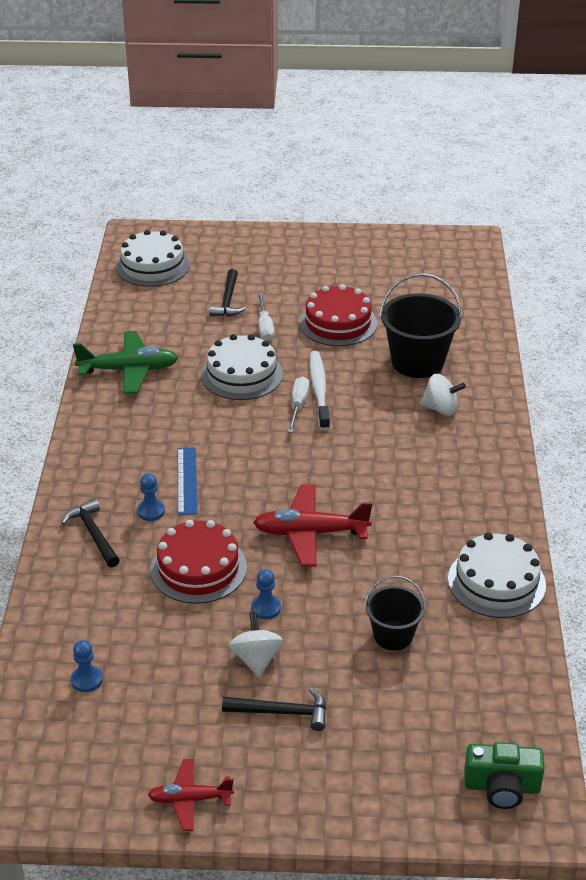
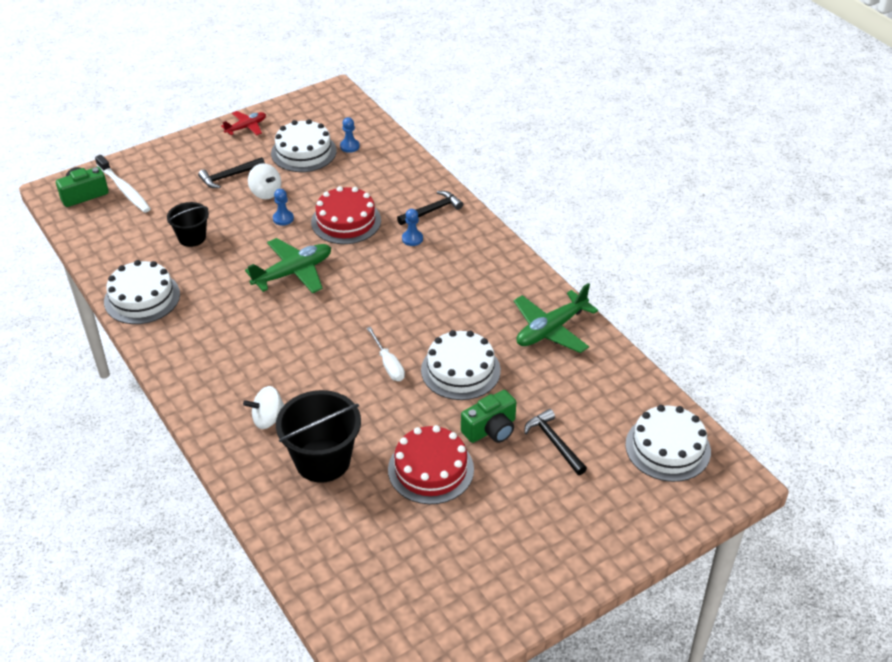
camera: 145 degrees right, 5 degrees up
black hammer [61,499,120,567] -> black hammer turned 60 degrees counterclockwise [397,191,463,225]
blue ruler [178,447,197,515] -> none
red plane [253,484,372,567] -> green plane [245,238,331,293]
white screwdriver [258,293,274,341] -> green camera [461,390,516,443]
white toothbrush [309,351,330,430] -> white toothbrush moved to [95,155,151,213]
none -> white cake [271,119,337,172]

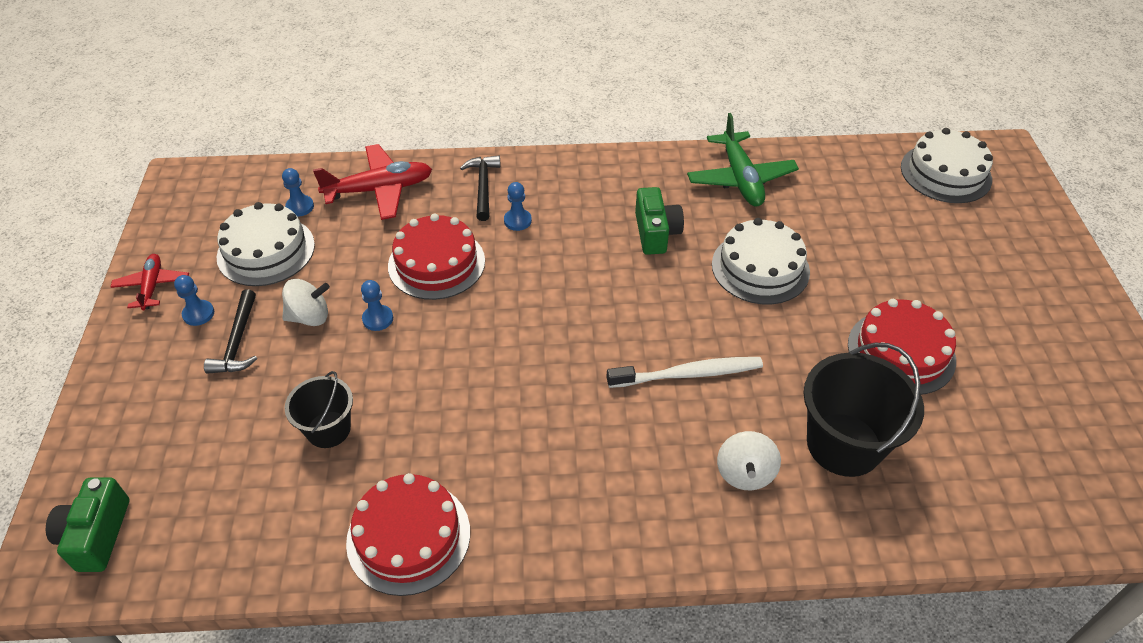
camera: 60 degrees left, 5 degrees up
white toothbrush [95,155,151,213] -> white toothbrush moved to [606,357,763,388]
white cake [104,260,180,324] -> red cake [346,473,470,596]
green plane [245,238,331,293] -> none
white screwdriver [367,327,405,381] -> none
green camera [461,390,516,443] -> green camera moved to [635,187,684,255]
black hammer [524,409,587,475] -> none
none -> blue pawn [174,275,214,326]
none -> red plane [313,144,432,220]

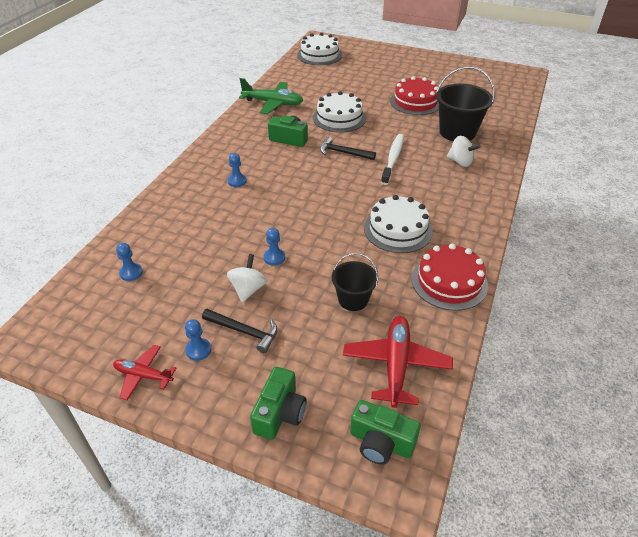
camera: 65 degrees left, 5 degrees down
white cake [217,202,315,286] -> white cake moved to [364,195,433,253]
red plane [313,144,432,220] -> red plane moved to [343,316,453,408]
red cake [388,213,485,300] -> none
black hammer [460,155,500,221] -> black hammer moved to [320,137,376,160]
none -> green camera [250,367,307,440]

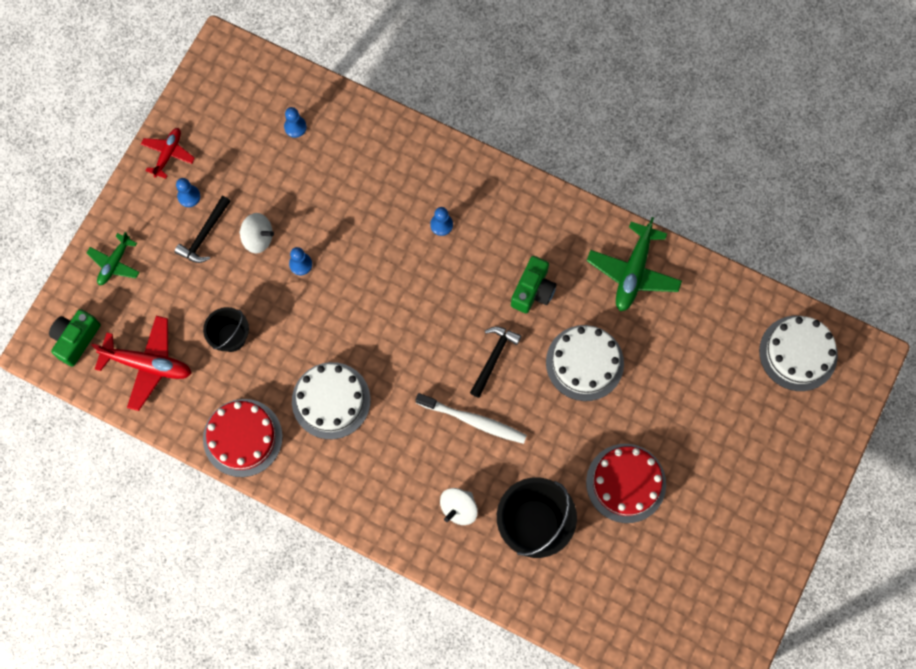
camera: 95 degrees right, 30 degrees up
green camera [250,367,307,440] -> green plane [87,232,140,285]

